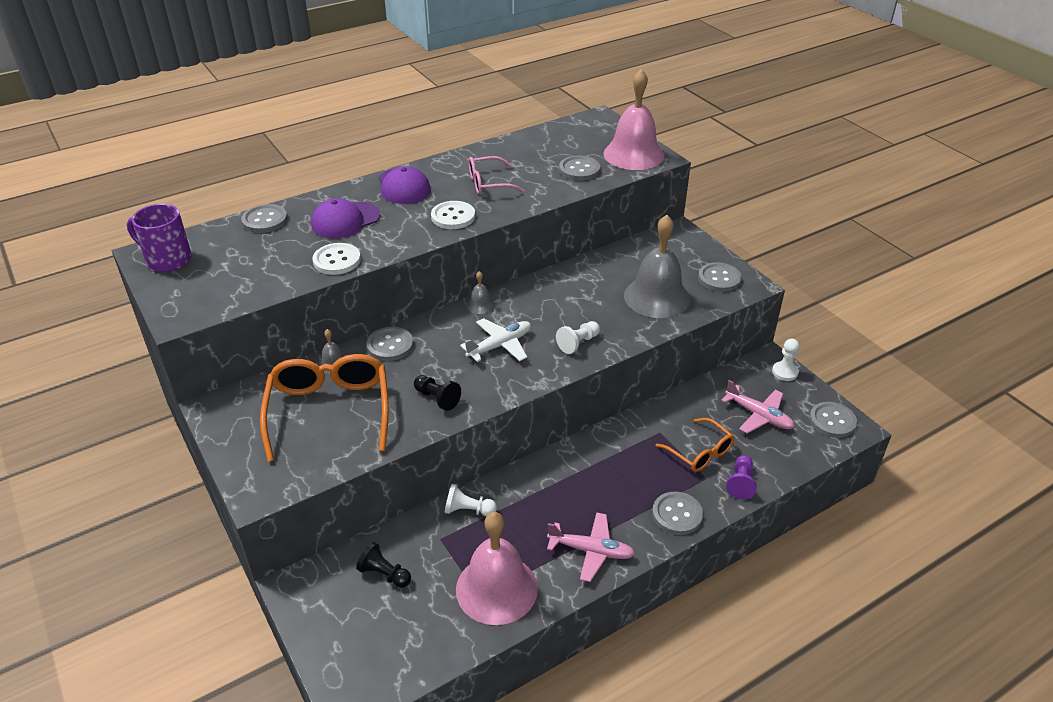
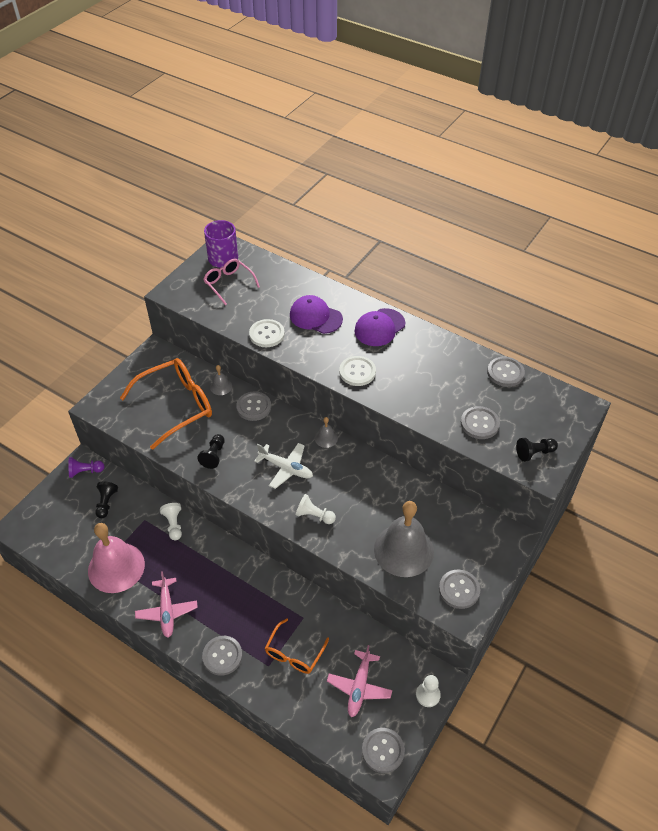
camera: 65 degrees right, 10 degrees up
grey button [241,204,288,233] -> grey button moved to [487,357,525,387]
pink glasses [469,156,525,195] -> pink glasses moved to [203,259,260,305]
pink bell [603,69,664,170] -> black pawn [516,438,558,462]
purple pawn [726,455,757,500] -> purple pawn moved to [69,457,105,478]

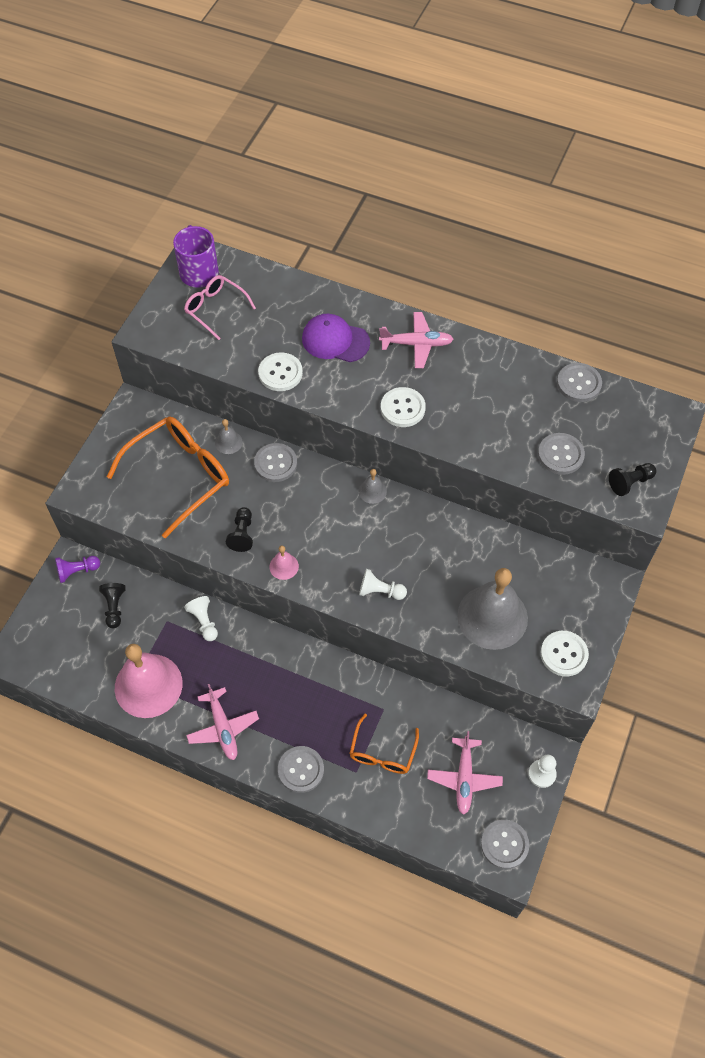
camera: 10 degrees left, 10 degrees up
white plane [254,443,313,489] -> none
purple cap [354,308,406,346] -> pink plane [379,312,454,368]
grey button [439,570,480,609] -> white button [541,631,589,676]
none -> pink bell [269,545,299,580]

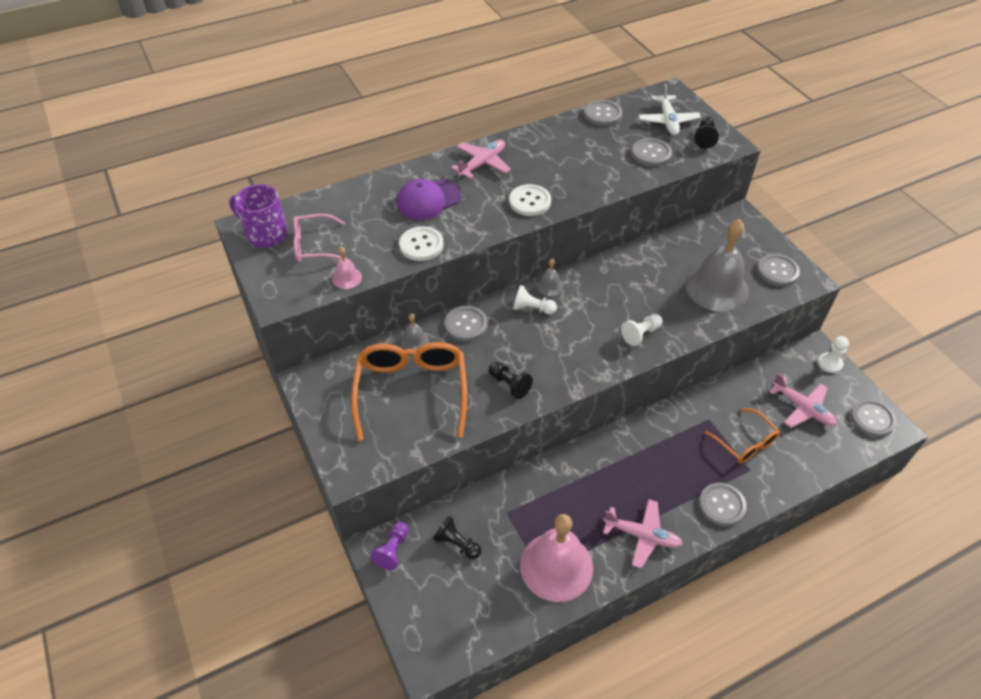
camera: 50 degrees left, 10 degrees down
white pawn [184,596,218,641] -> white pawn moved to [513,285,557,315]
pink bell [269,545,299,580] -> pink bell moved to [332,247,362,289]
white button [541,631,589,676] -> grey button [757,254,800,286]
none -> white plane [638,83,701,135]

